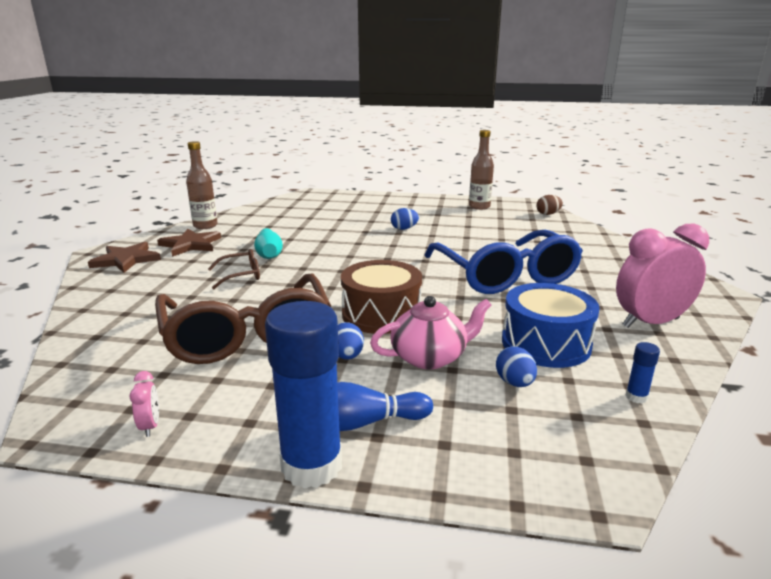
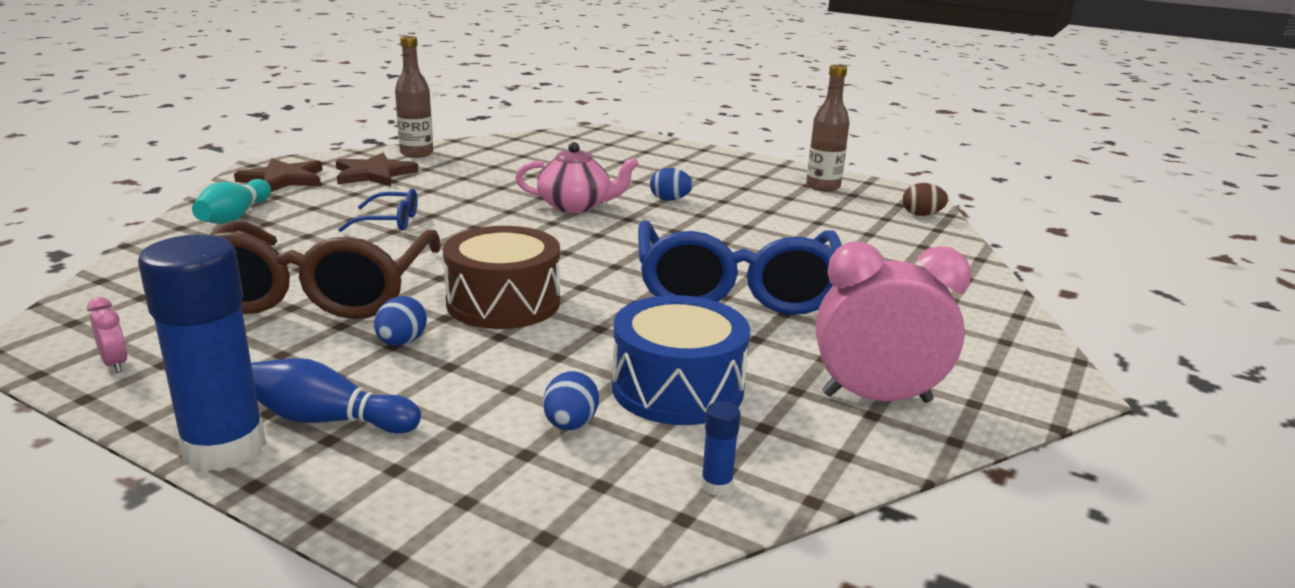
camera: 20 degrees right, 0 degrees up
pink clock [129,371,159,437] -> pink clock turned 45 degrees counterclockwise [87,297,128,373]
brown glasses [208,249,260,289] -> blue glasses [338,188,418,232]
turquoise bowling pin [254,228,283,259] -> turquoise bowling pin moved to [192,179,271,224]
pink teapot [370,296,492,369] -> pink teapot moved to [515,142,639,213]

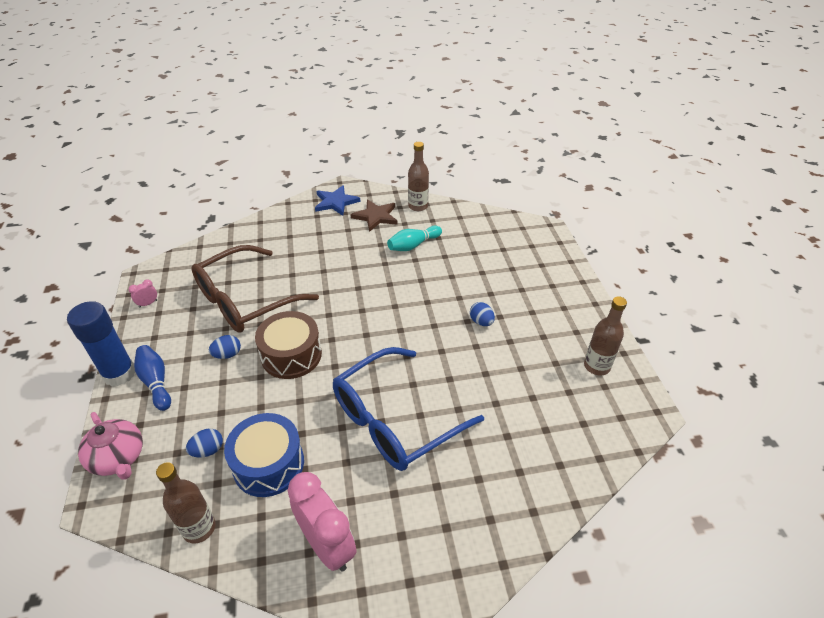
camera: 50 degrees right, 20 degrees up
pink clock [87,297,128,373] -> pink clock turned 135 degrees counterclockwise [128,280,157,308]
turquoise bowling pin [192,179,271,224] -> turquoise bowling pin moved to [387,226,442,251]
brown star [234,158,323,192] -> blue star [315,185,361,216]
blue glasses [338,188,418,232] -> none
pink teapot [515,142,639,213] -> pink teapot moved to [78,412,143,480]
blue glue stick [701,401,741,496] -> brown bottle [156,462,216,544]
brown egg [903,183,948,216] -> none

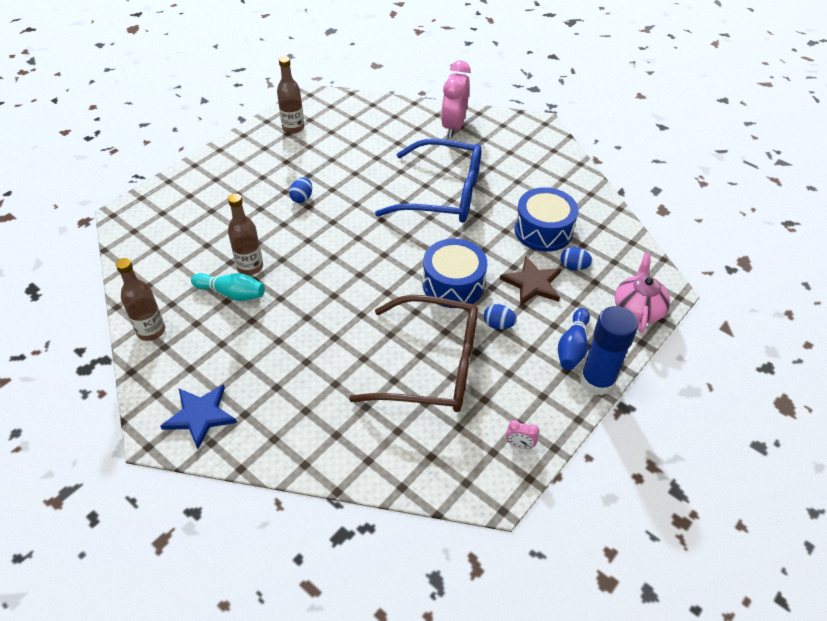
camera: 130 degrees left, 5 degrees up
brown bottle [156,462,216,544] -> brown bottle moved to [228,193,263,275]
brown drum [255,311,322,379] -> blue drum [423,238,487,308]
pink clock [287,472,357,572] -> pink clock moved to [441,60,471,138]
brown star [350,199,397,232] -> brown star moved to [500,256,561,306]

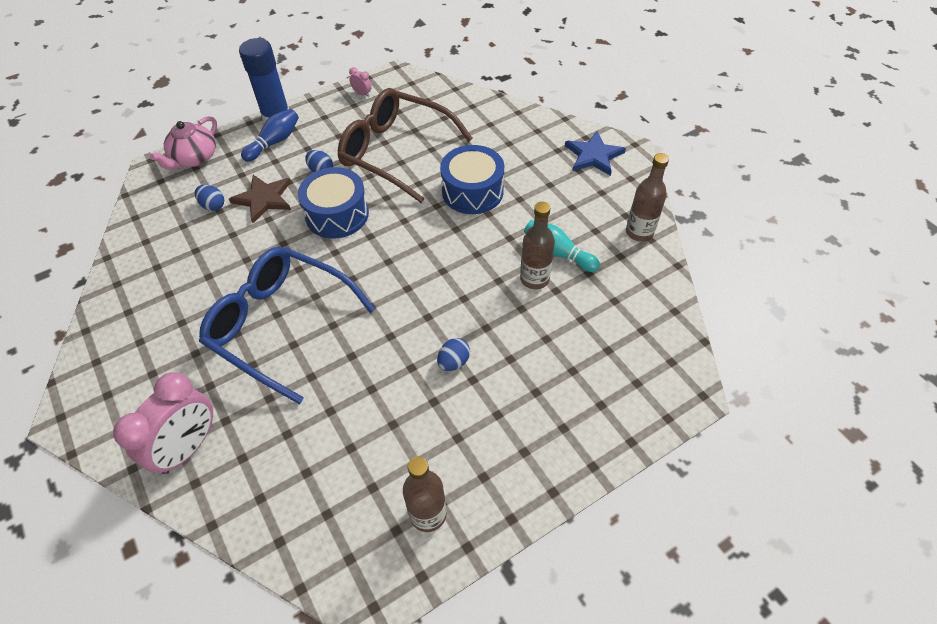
camera: 160 degrees left, 5 degrees up
blue drum [514,187,578,252] -> blue drum moved to [440,145,504,214]

